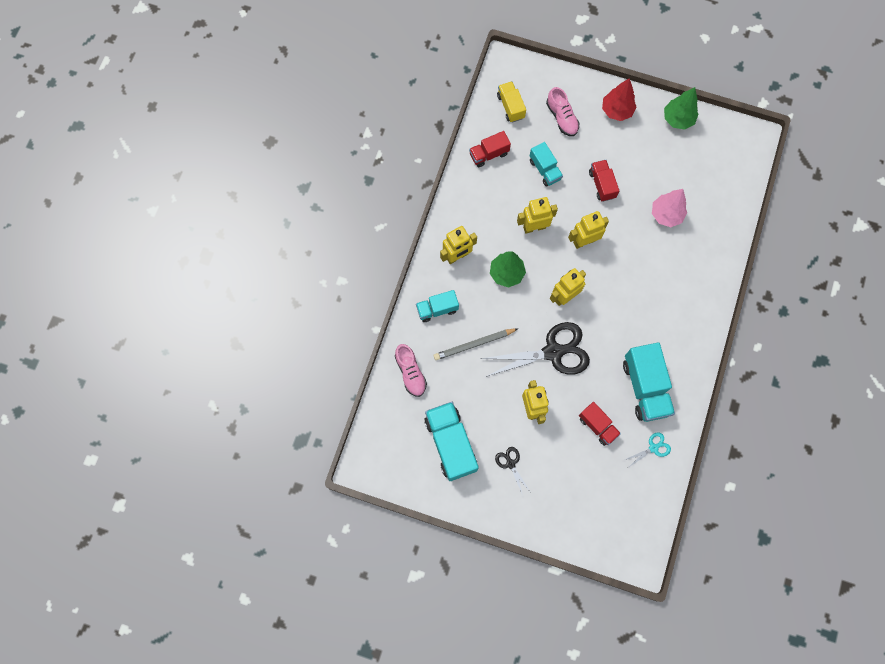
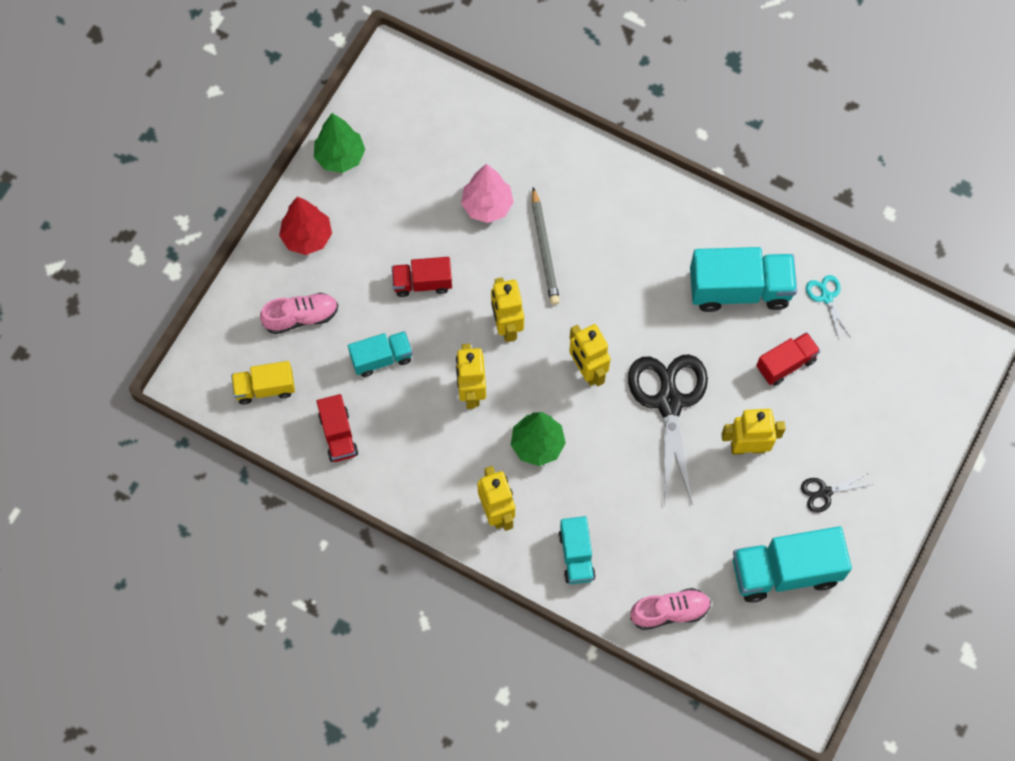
camera: 80 degrees left, 5 degrees down
grey pencil [434,328,519,360] -> grey pencil moved to [532,187,560,305]

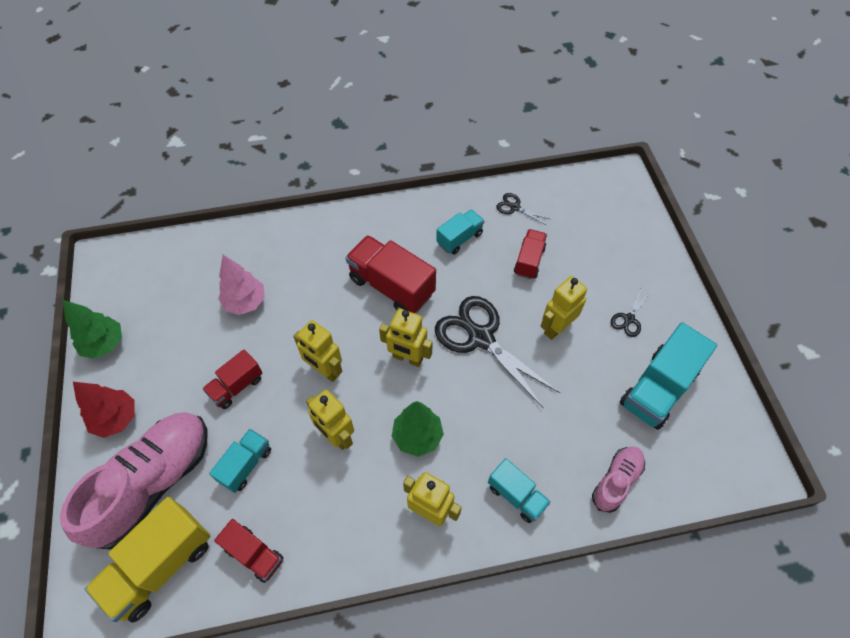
camera: 40 degrees left, 10 degrees down
yellow truck [231,361,295,404] -> yellow truck [85,497,210,622], size x1.72
pink shoe [260,293,338,334] -> pink shoe [60,412,207,550], size x1.97
grey pencil [532,187,560,305] -> none
turquoise truck [690,247,797,312] -> turquoise truck [436,209,484,254], size x0.58
turquoise scissors [806,275,850,339] -> black scissors [496,193,549,226]
none -> red truck [345,235,436,313]

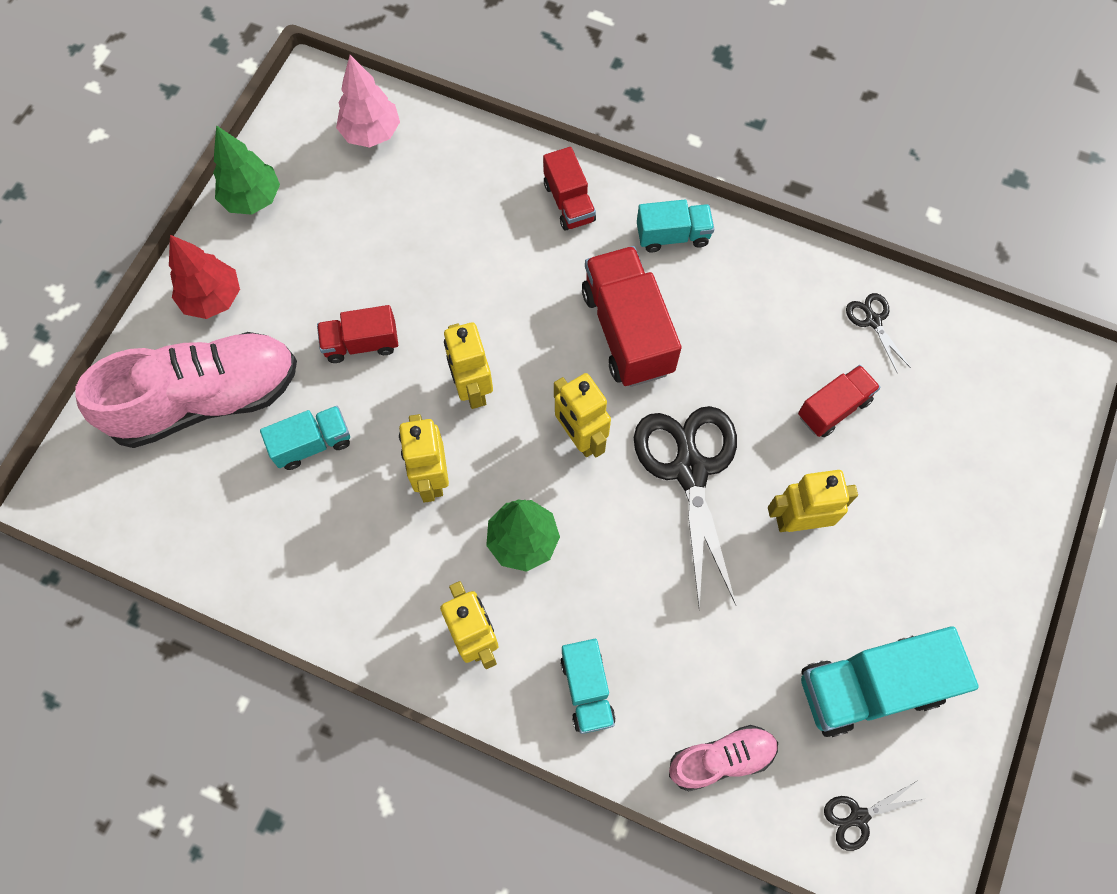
camera: 35 degrees right, 10 degrees up
yellow truck [85,497,210,622] -> none
red truck [214,519,284,583] -> red truck moved to [543,147,596,230]
pink tree [218,255,265,315] -> pink tree moved to [336,55,400,148]
turquoise truck [436,209,484,254] -> turquoise truck moved to [637,200,714,253]
black scissors [611,289,651,337] -> black scissors moved to [824,781,926,851]

